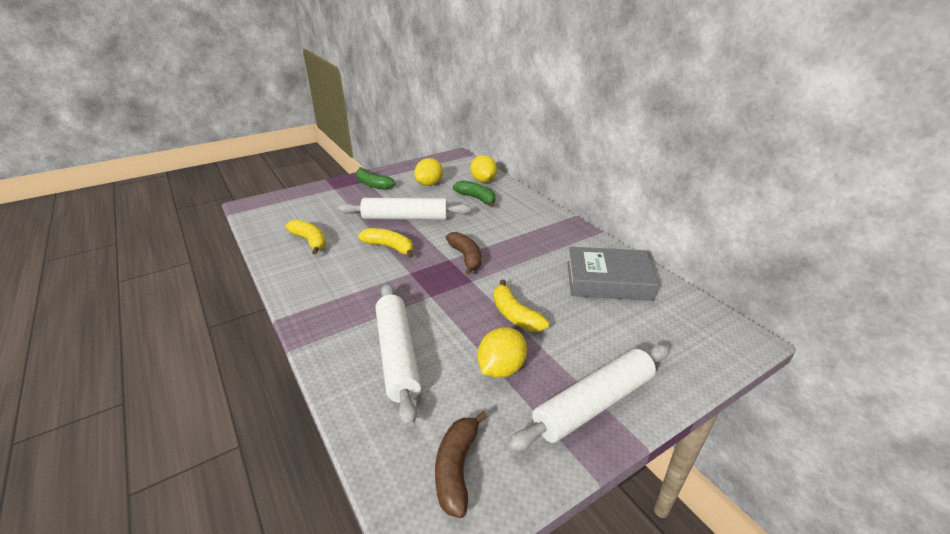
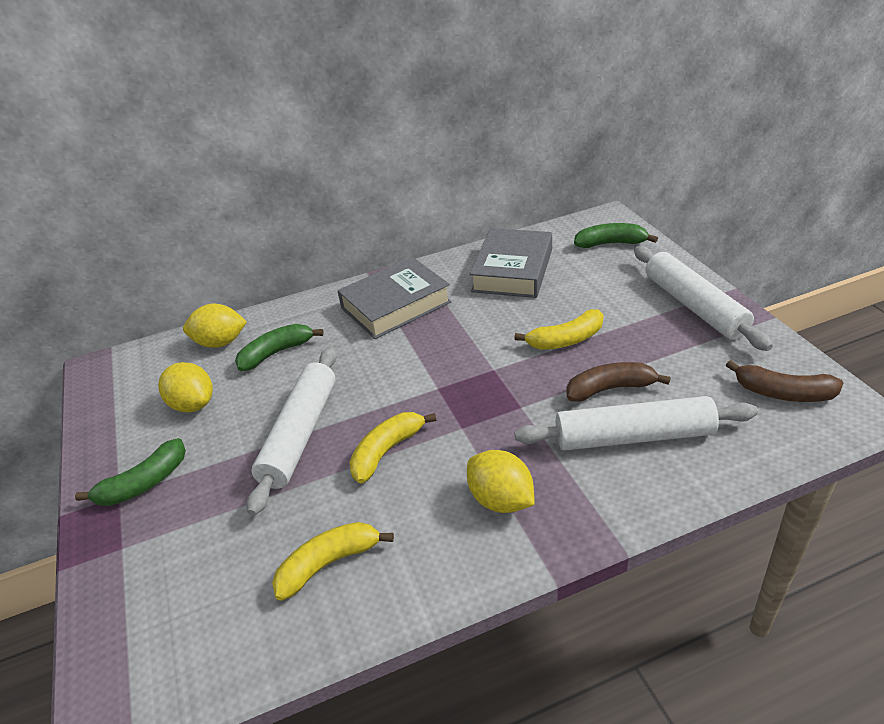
camera: 75 degrees left, 5 degrees up
brown banana [446,232,481,275] -> brown banana moved to [566,362,671,402]
yellow lemon [478,327,527,378] -> yellow lemon moved to [467,450,535,513]
none -> grey book [337,257,452,339]
none -> green banana [574,223,658,248]

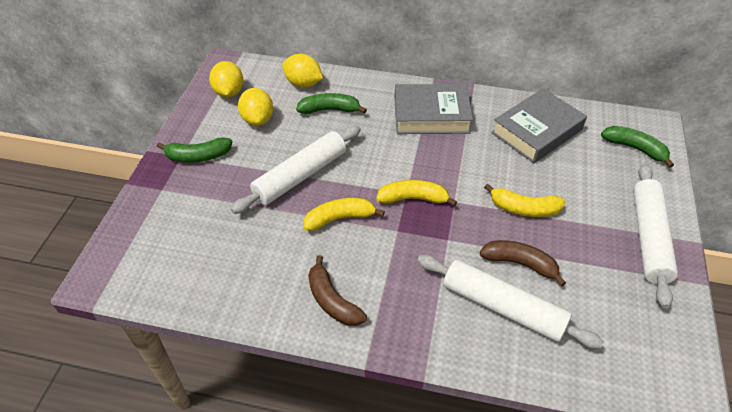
camera: 30 degrees right, 10 degrees up
yellow banana [272,522,394,601] -> yellow banana moved to [376,180,457,206]
yellow lemon [467,450,535,513] -> yellow lemon moved to [209,61,243,97]
brown banana [726,360,843,402] -> brown banana moved to [308,255,367,326]

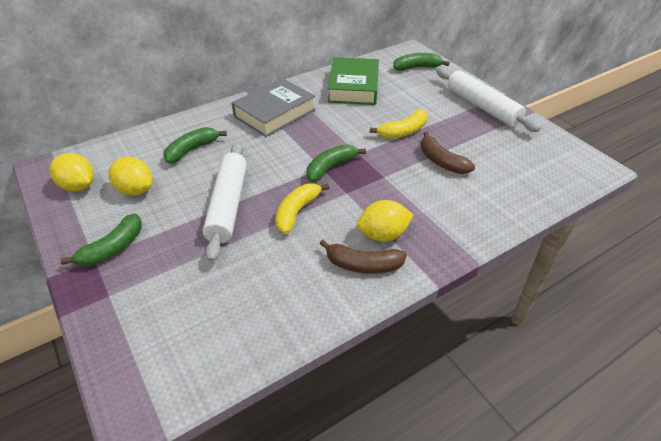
camera: 45 degrees left, 5 degrees down
yellow lemon [282,54,323,88] -> yellow lemon moved to [357,200,414,242]
yellow banana [376,180,457,206] -> green banana [307,144,366,182]
white rolling pin [417,255,604,349] -> none
brown banana [480,240,566,287] -> brown banana turned 105 degrees counterclockwise [421,132,475,174]
grey book [491,88,587,163] -> green book [328,57,379,105]

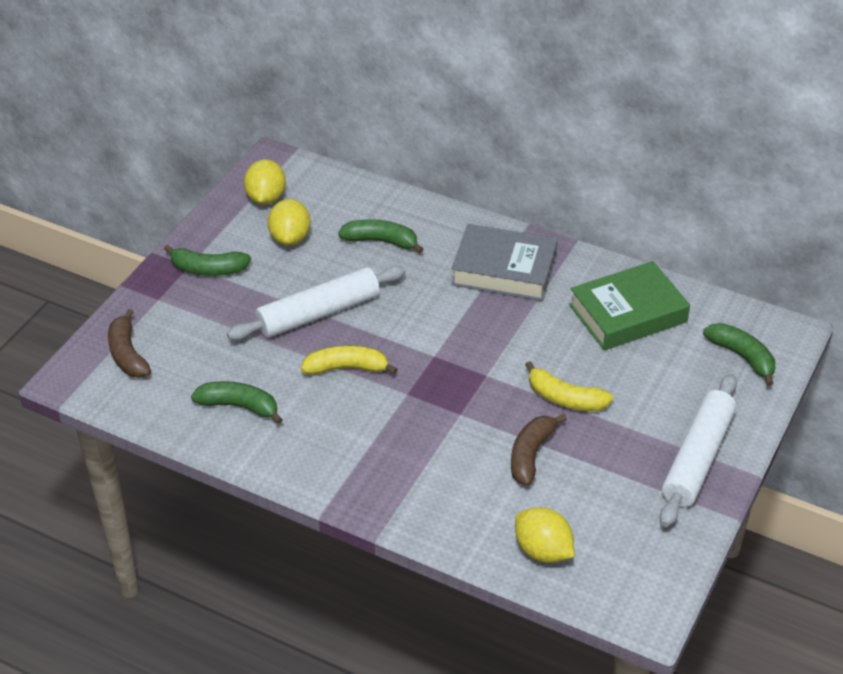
camera: 60 degrees right, 0 degrees up
green banana [307,144,366,182] -> green banana moved to [191,381,283,424]
brown banana [319,240,407,274] -> brown banana moved to [108,309,151,378]
yellow lemon [357,200,414,242] -> yellow lemon moved to [515,507,574,563]

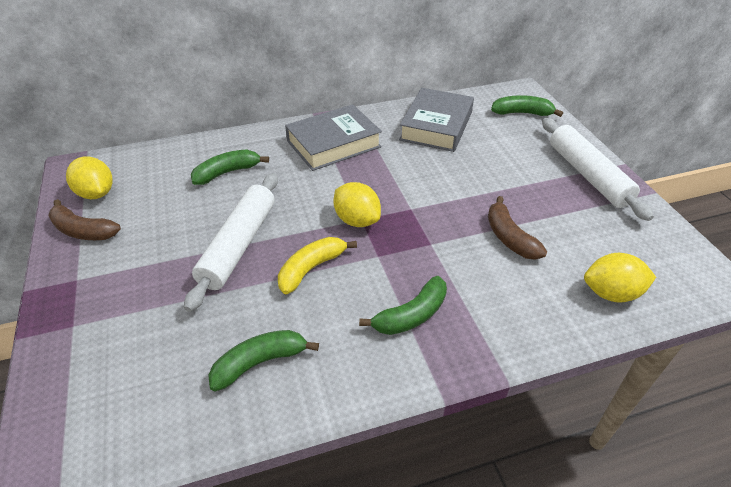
camera: 45 degrees left, 0 degrees up
brown banana [108,309,151,378] -> brown banana moved to [48,199,121,240]
green banana [164,245,251,276] -> green banana moved to [359,276,447,335]
yellow lemon [267,199,311,246] -> yellow lemon moved to [333,182,381,227]
yellow banana [525,361,613,411] -> none
green book [569,261,690,350] -> grey book [399,88,474,152]

